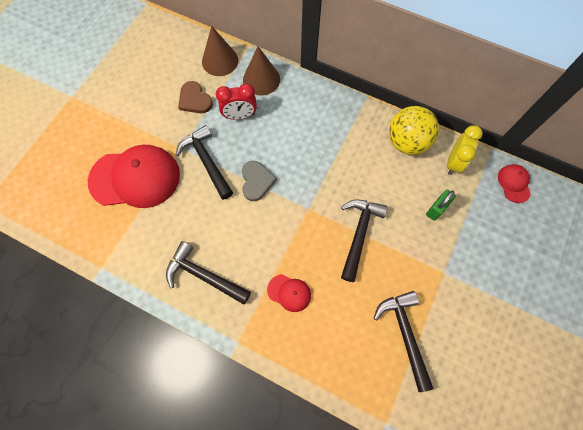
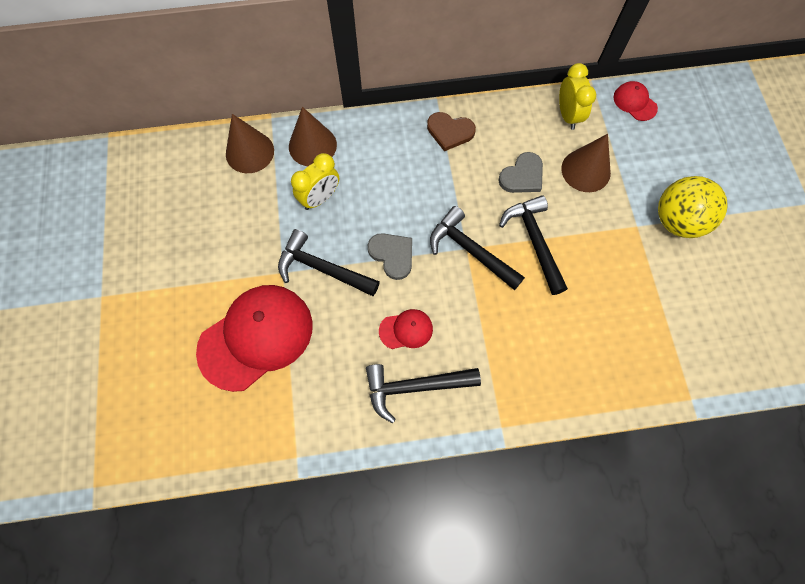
camera: 35 degrees left, 0 degrees up
brown heart [178,81,213,113] -> brown heart moved to [427,112,476,151]
red clock [216,83,257,120] -> yellow clock [291,153,339,210]
red cap [267,274,311,312] -> red cap moved to [379,309,433,349]
black hammer [374,291,434,392] -> black hammer moved to [430,206,525,290]
yellow ball [389,106,439,155] -> yellow ball moved to [658,176,728,238]
green padlock [426,190,456,221] -> brown cone [561,134,611,192]
none -> grey heart [498,152,543,193]

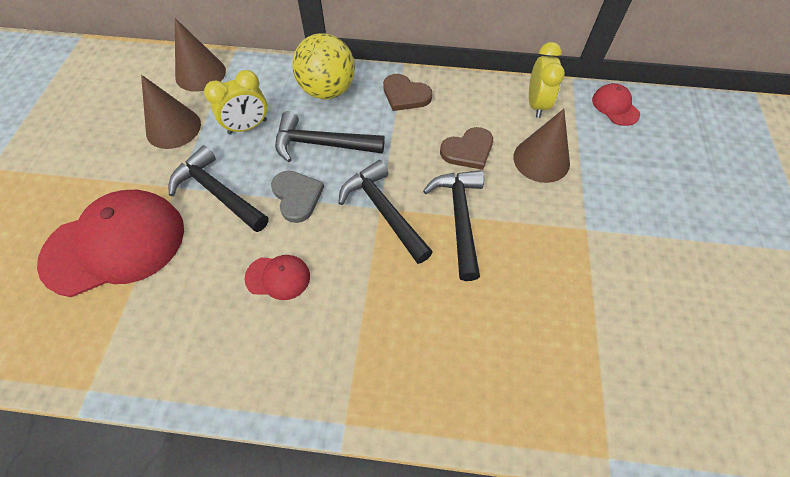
camera: 15 degrees right, 10 degrees down
brown cone [289,107,337,166] -> brown cone moved to [141,75,201,149]
black hammer [366,364,481,423] -> black hammer moved to [275,111,385,162]
grey heart [498,152,543,193] -> brown heart [440,127,493,170]
yellow ball [658,176,728,238] -> yellow ball moved to [292,34,355,99]

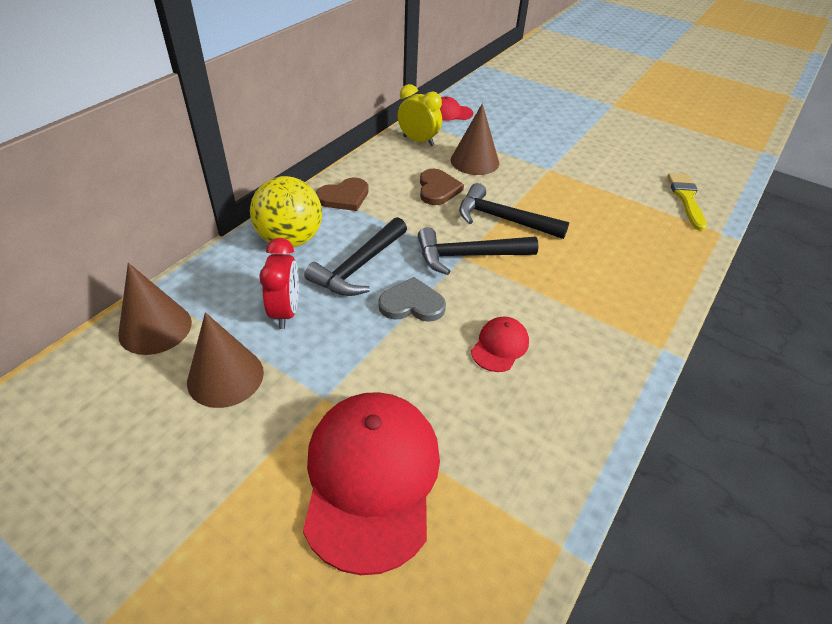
camera: 65 degrees left, 15 degrees down
black hammer [168,145,269,232] -> none
yellow clock [204,70,267,135] -> red clock [259,238,299,329]
none -> yellow brush [667,173,707,231]

